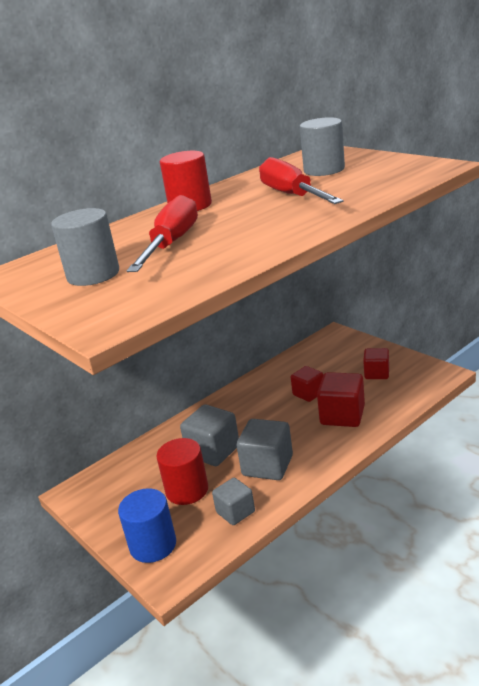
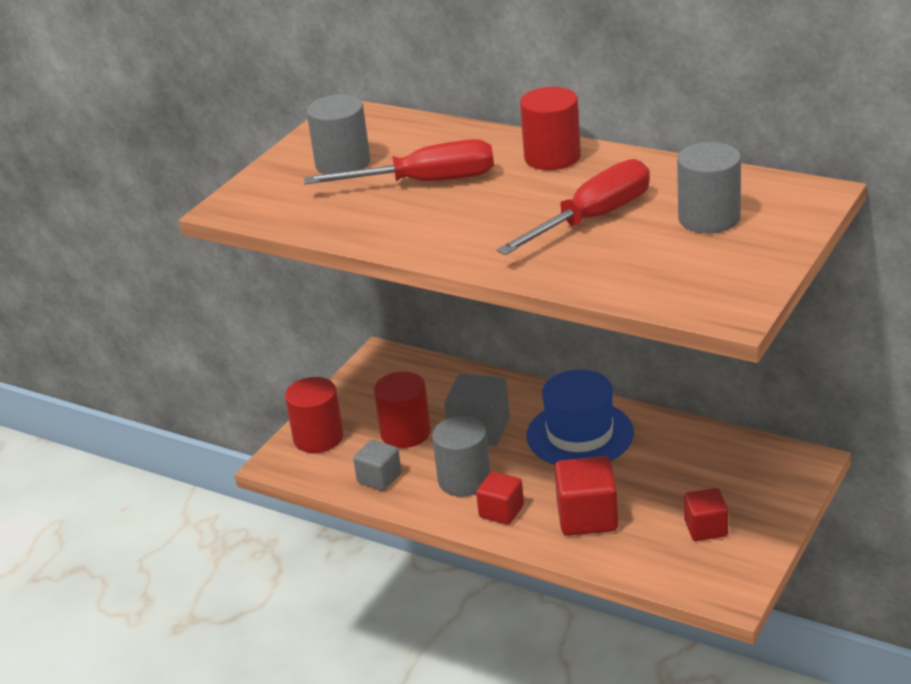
camera: 70 degrees right, 5 degrees up
blue cylinder [118,488,176,563] -> red cylinder [285,377,344,453]
grey cube [237,419,293,480] -> grey cylinder [432,416,490,497]
red cube [291,366,323,402] -> red cube moved to [476,472,524,525]
none -> blue hat [526,370,634,465]

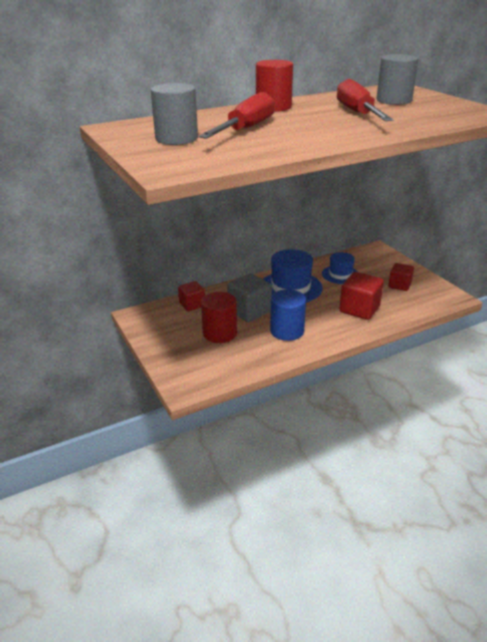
camera: 60 degrees left, 0 degrees up
red cylinder [285,377,344,453] -> none
grey cube [353,440,402,491] -> none
grey cylinder [432,416,490,497] -> blue cylinder [270,289,306,341]
red cube [476,472,524,525] -> red cube moved to [178,281,205,311]
none -> blue hat [322,252,358,284]

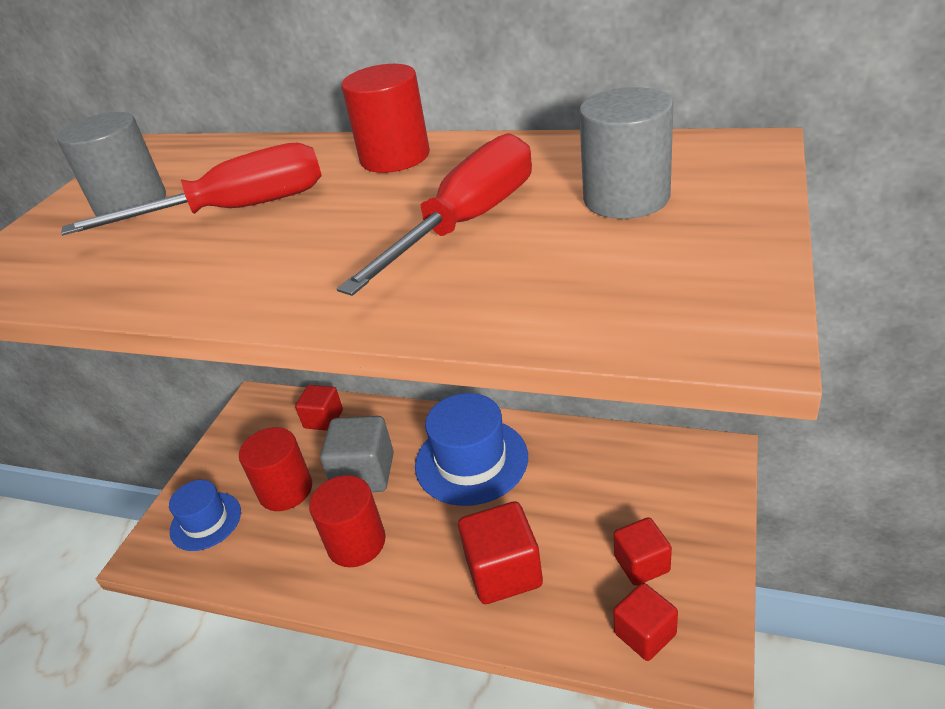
camera: 50 degrees right, 5 degrees up
blue cylinder [270,289,306,341] -> red cylinder [309,475,385,567]
blue hat [322,252,358,284] -> blue hat moved to [169,480,241,551]
none -> red cube [613,583,678,661]

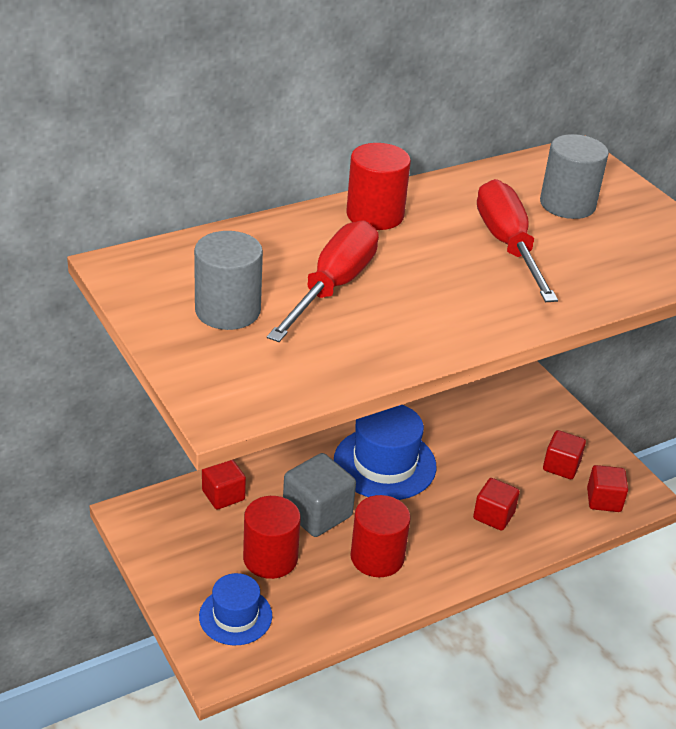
camera: 55 degrees left, 0 degrees up
red cube [458,501,543,604] -> red cube [473,478,520,531], size x0.64

